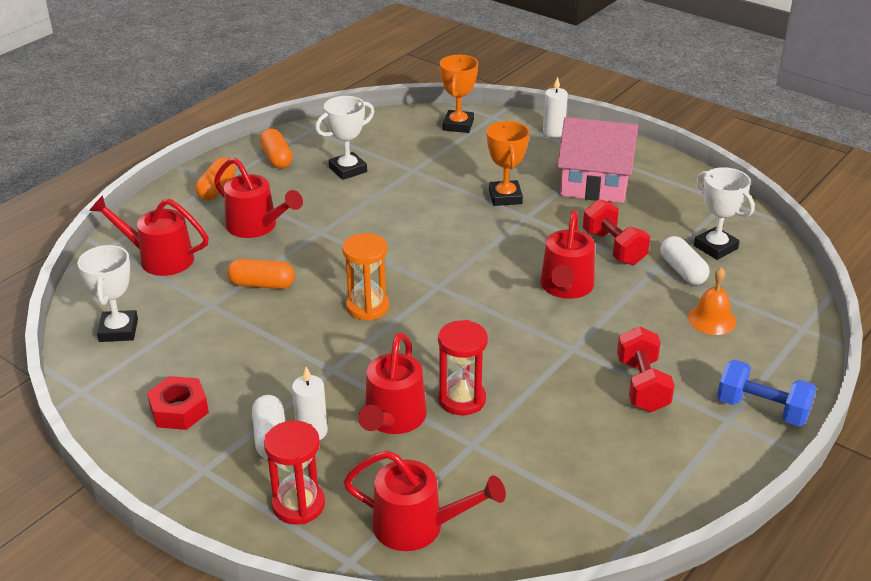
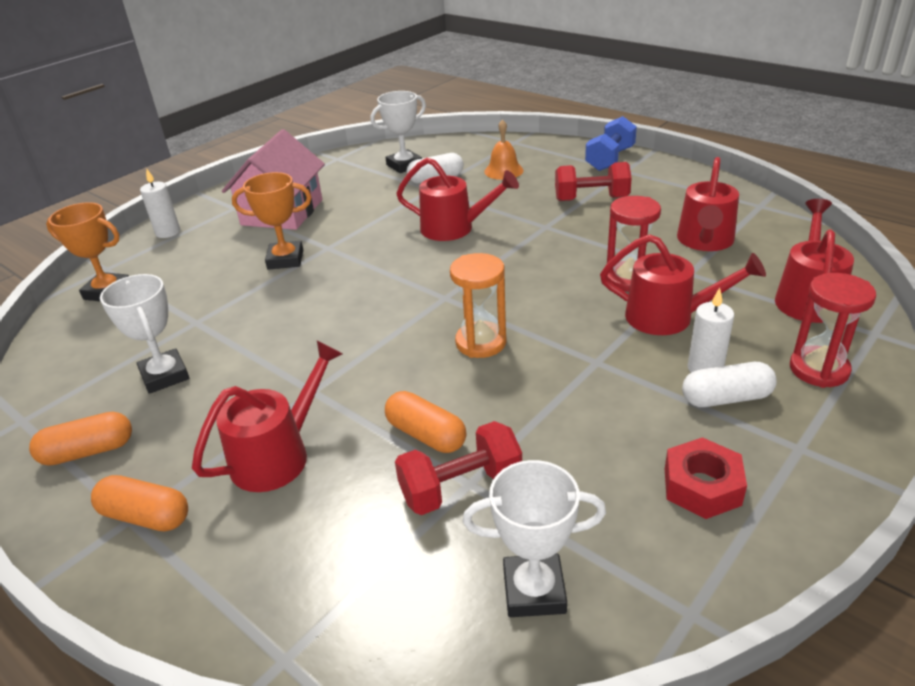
camera: 85 degrees left, 0 degrees up
red watering can [89,195,209,276] -> red watering can moved to [677,157,739,251]
orange capsule [227,259,295,289] -> orange capsule turned 60 degrees counterclockwise [385,391,466,453]
red dumbbell [583,199,650,265] -> red dumbbell moved to [395,421,522,515]

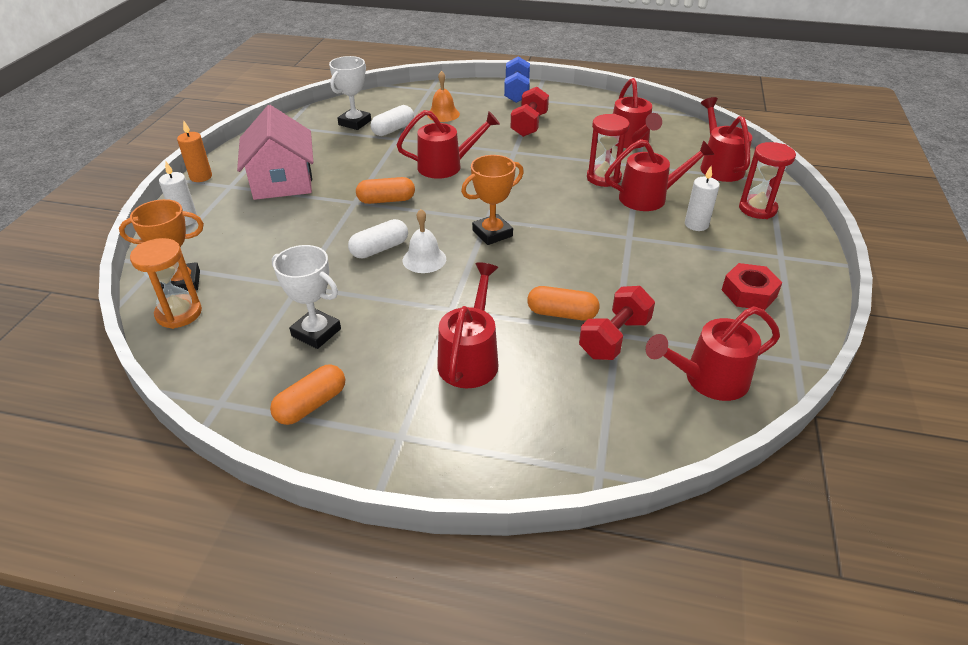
camera: 30 degrees left, 5 degrees up
orange capsule [91,475,188,531] -> orange capsule moved to [356,177,415,204]
orange trophy [232,172,311,269] -> orange trophy moved to [461,155,524,245]
orange hourglass [450,253,506,358] -> orange hourglass moved to [130,238,202,329]
white trophy [463,460,606,617] -> red watering can [646,306,780,401]
red dumbbell [555,162,632,201] -> red dumbbell turned 45 degrees counterclockwise [511,87,549,137]
white capsule [682,362,777,407] -> white capsule moved to [348,219,408,259]
none -> orange candle [177,120,212,182]
none -> white bell [403,209,446,273]

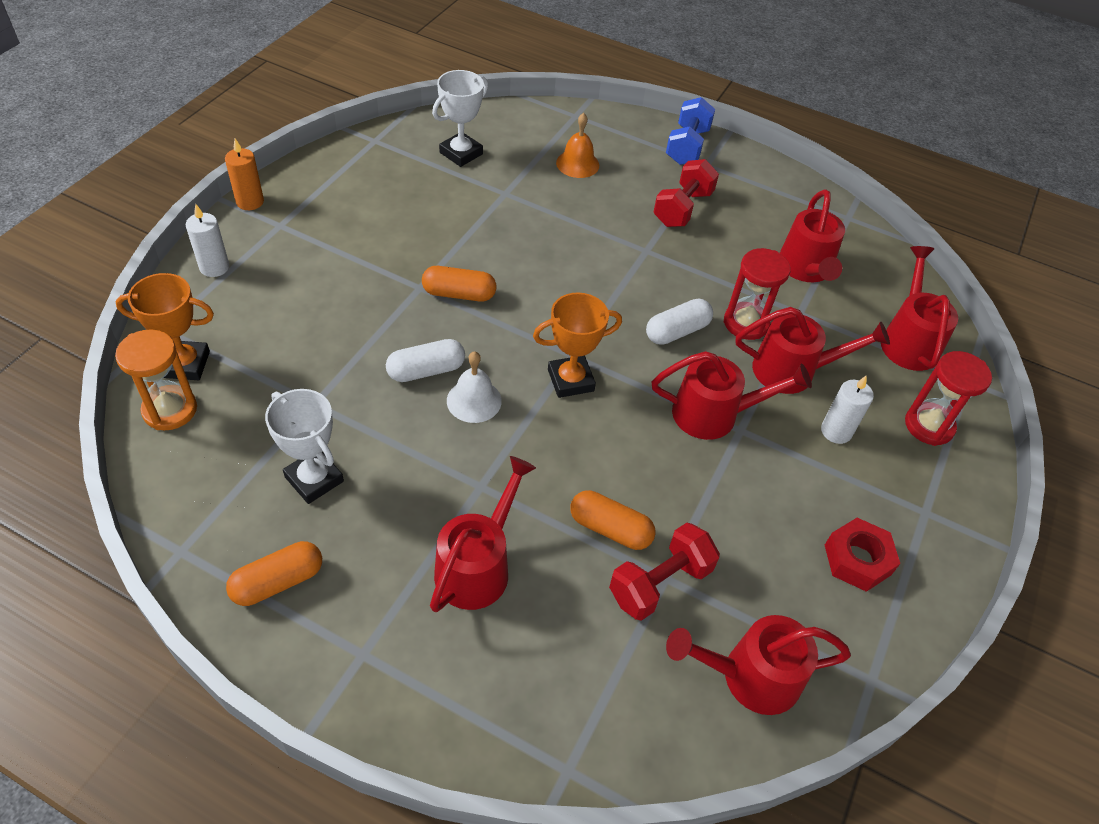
camera: 10 degrees right, 10 degrees up
pink house [237,105,313,200] -> none
white capsule [371,105,414,136] -> white capsule moved to [646,299,713,345]
red watering can [397,110,500,179] -> red watering can moved to [651,351,812,440]

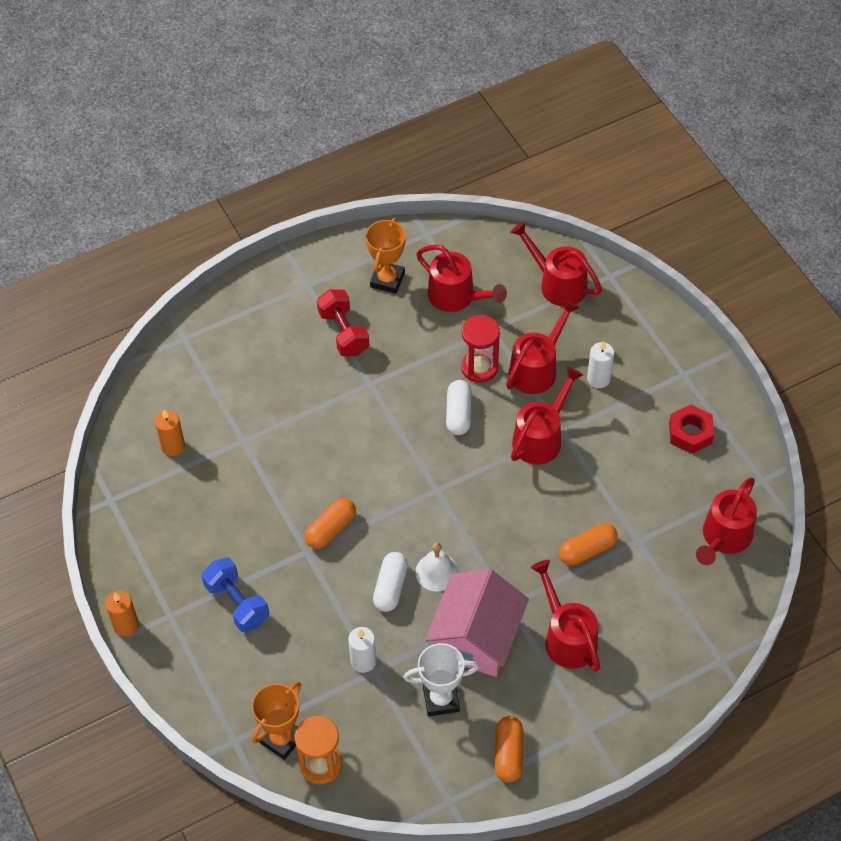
camera: 50 degrees left, 5 degrees up
white candle [186,203,229,277] -> white candle moved to [348,627,376,673]
white trophy [432,70,488,167] -> orange candle [155,410,185,456]
orange trophy [533,293,622,398] -> orange trophy moved to [366,218,406,294]
orange bell [556,113,599,178] -> none
red dumbbell [609,523,720,621] -> none
blue dumbbell [666,97,715,165] -> blue dumbbell moved to [202,557,269,632]
red hourglass [905,351,992,446] -> none
none -> pink house [425,569,529,677]

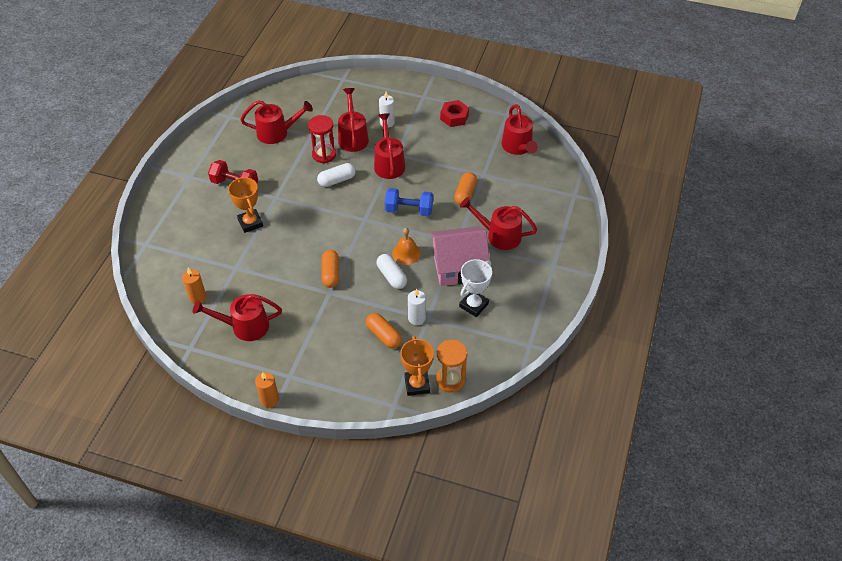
camera: 45 degrees left, 5 degrees down
blue dumbbell [202,557,269,632] -> blue dumbbell moved to [385,188,433,216]
orange trophy [366,218,406,294] -> orange trophy moved to [228,177,263,233]
white bell [415,542,459,592] -> orange bell [392,228,421,265]
pink house [425,569,529,677] -> pink house turned 75 degrees counterclockwise [430,226,490,286]
white capsule [446,380,472,435] -> white capsule turned 75 degrees counterclockwise [317,163,356,187]
orange capsule [495,716,523,783] -> orange capsule moved to [366,313,402,348]
red watering can [510,221,602,306] -> red watering can moved to [193,294,282,341]

